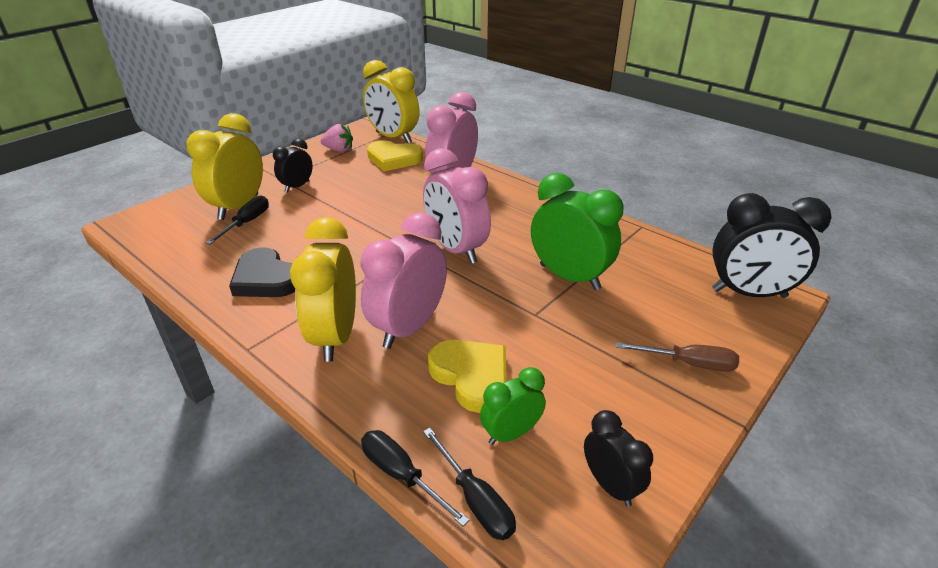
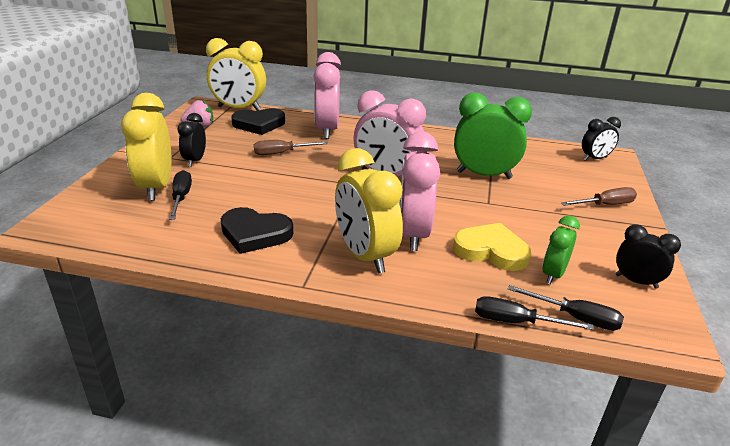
camera: 30 degrees left, 5 degrees down
yellow heart [367,140,423,171] -> black heart [231,108,285,135]
black clock [712,193,832,298] -> black clock [582,117,621,161], size x0.56
none -> brown screwdriver [254,140,328,155]

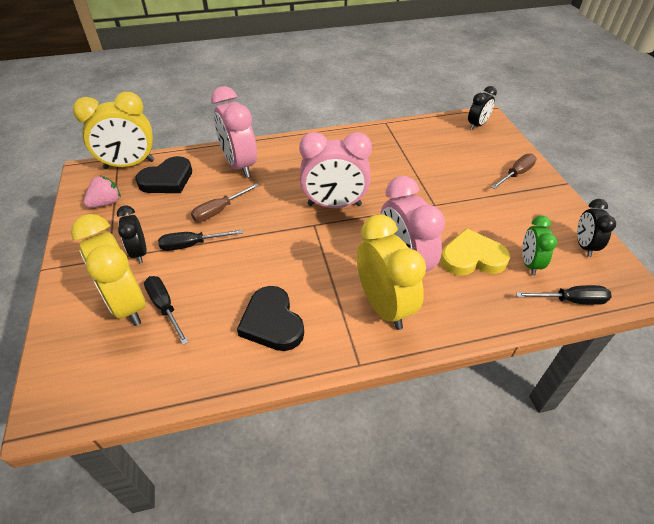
camera: 25 degrees left, 15 degrees up
black heart [221,207,293,254] -> black heart turned 75 degrees clockwise [237,286,304,351]
yellow clock [335,148,403,274] -> yellow clock turned 150 degrees counterclockwise [357,214,426,330]
green clock [454,93,532,179] -> none
black screwdriver [475,296,594,330] -> black screwdriver moved to [158,229,243,251]
black clock [616,224,681,289] -> black clock turned 90 degrees counterclockwise [577,199,616,257]

